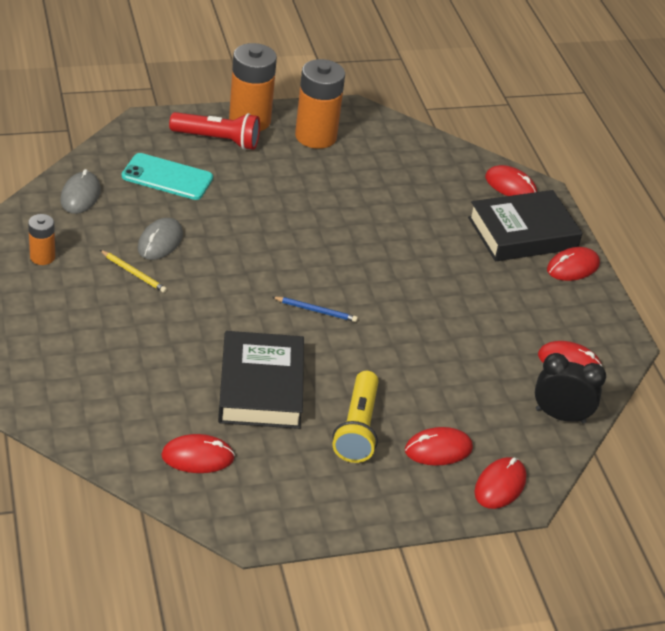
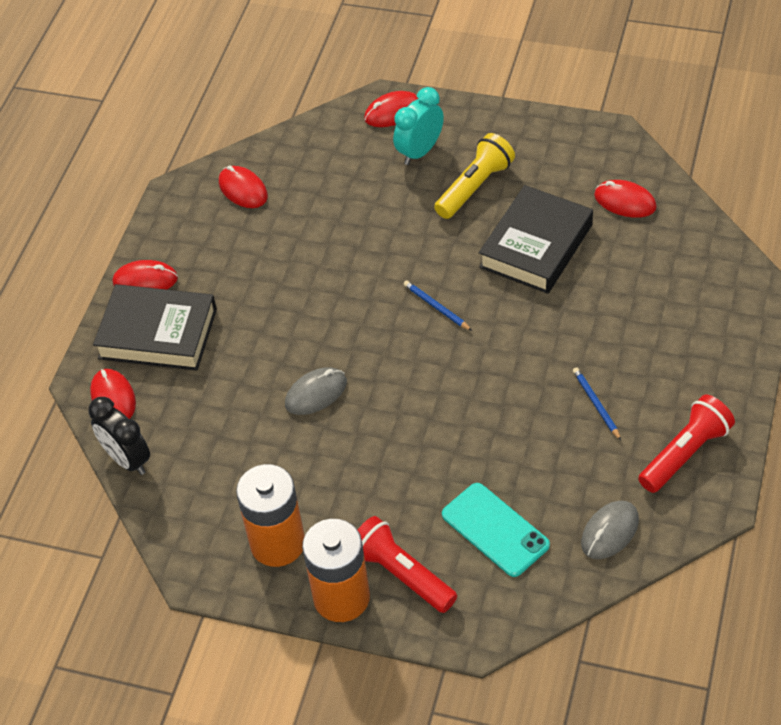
camera: 140 degrees left, 10 degrees up
orange battery [28,214,55,265] -> red flashlight [638,395,735,493]
yellow pencil [100,250,167,293] -> blue pencil [573,367,621,440]
grey mouse [138,218,183,260] -> grey mouse moved to [285,367,347,415]
red mouse [405,427,473,466] -> turquoise clock [393,87,444,165]
black clock [535,353,606,424] -> black clock moved to [88,397,150,475]

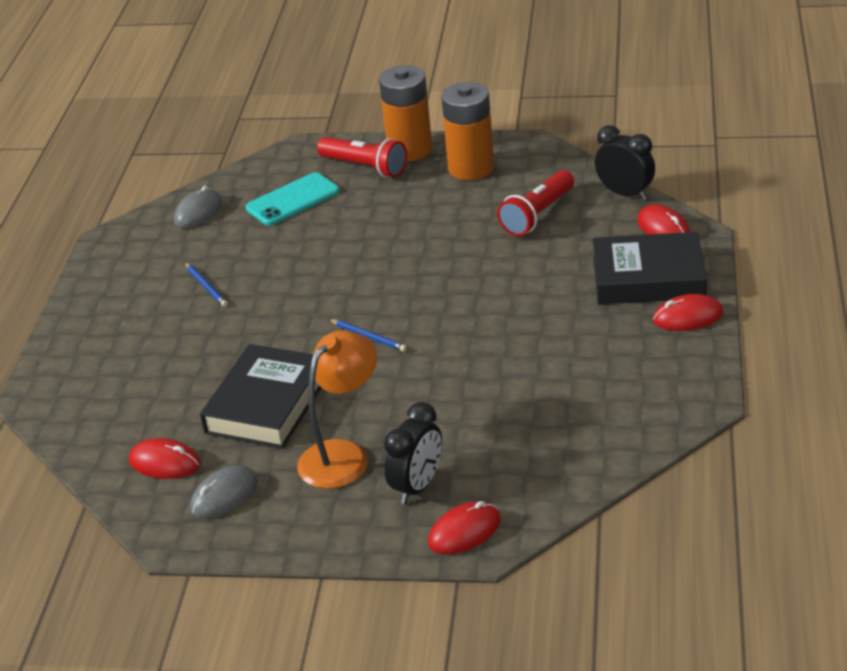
camera: 170 degrees right, 15 degrees down
red mouse [219,166,268,208] -> none
grey mouse [285,367,347,415] -> grey mouse moved to [190,465,258,519]
turquoise clock [393,87,444,165] -> black clock [384,402,442,504]
yellow flashlight [434,133,515,219] -> orange lamp [297,330,377,489]
turquoise phone [442,483,550,577] -> turquoise phone turned 75 degrees counterclockwise [246,172,340,225]
red flashlight [638,395,735,493] -> red flashlight moved to [497,170,574,236]

